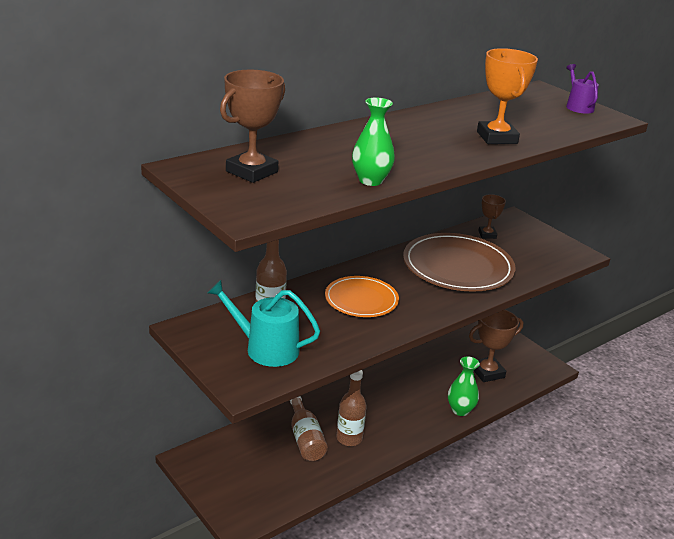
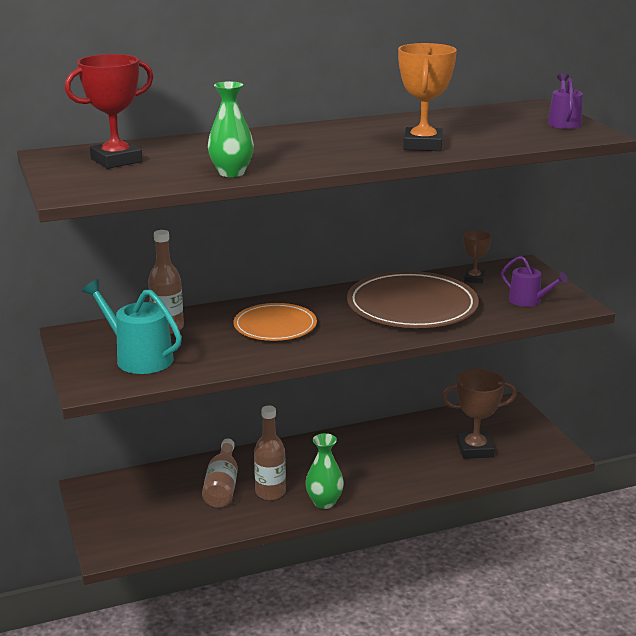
camera: 20 degrees right, 5 degrees down
brown trophy [220,70,285,183] -> red trophy [65,54,153,169]
green vase [448,356,480,416] -> green vase moved to [305,433,344,509]
none -> purple watering can [501,256,568,307]

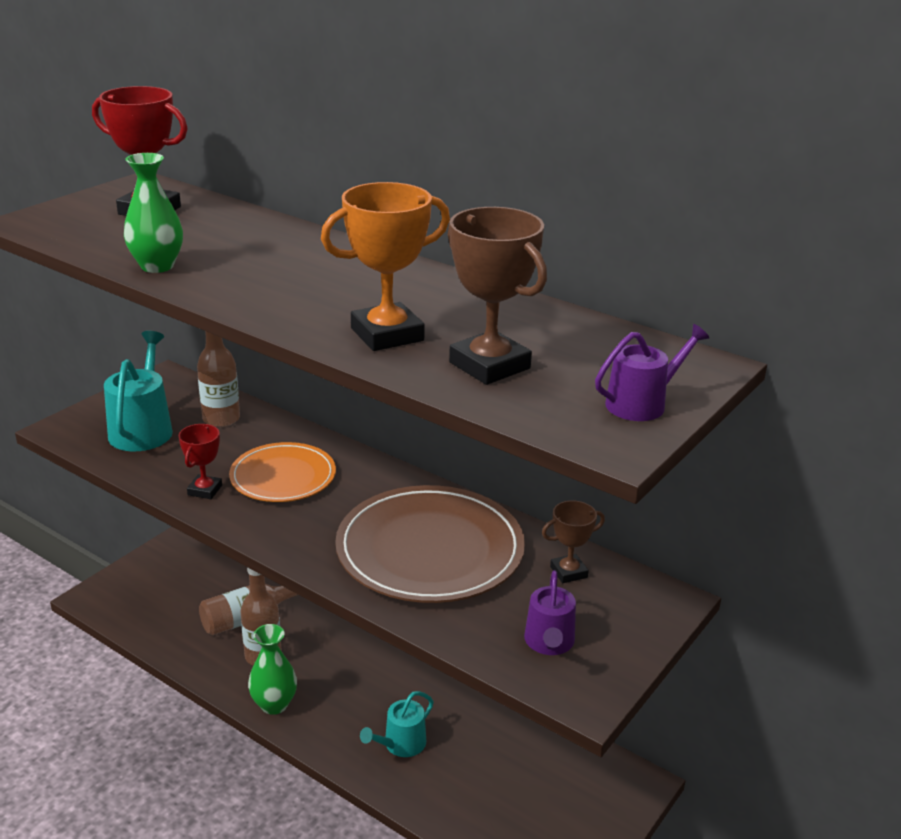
camera: 55 degrees right, 5 degrees up
brown trophy [442,369,517,459] -> brown trophy moved to [448,207,547,385]
none -> red trophy [178,424,222,499]
none -> turquoise watering can [360,691,434,757]

